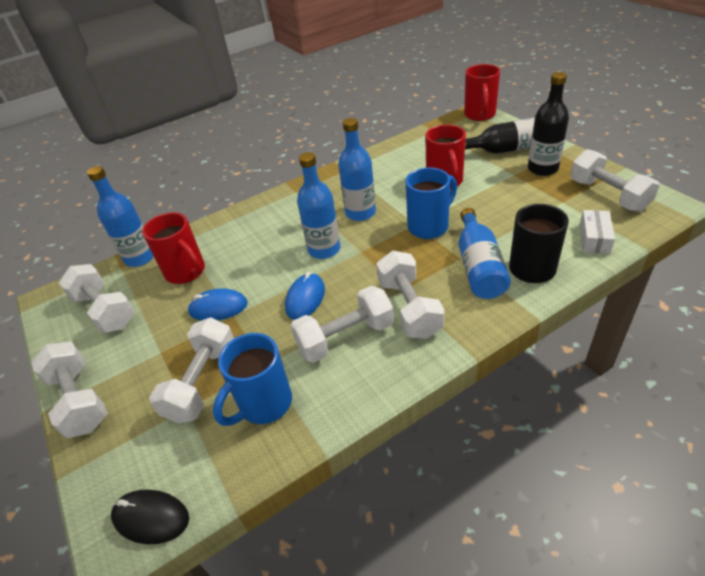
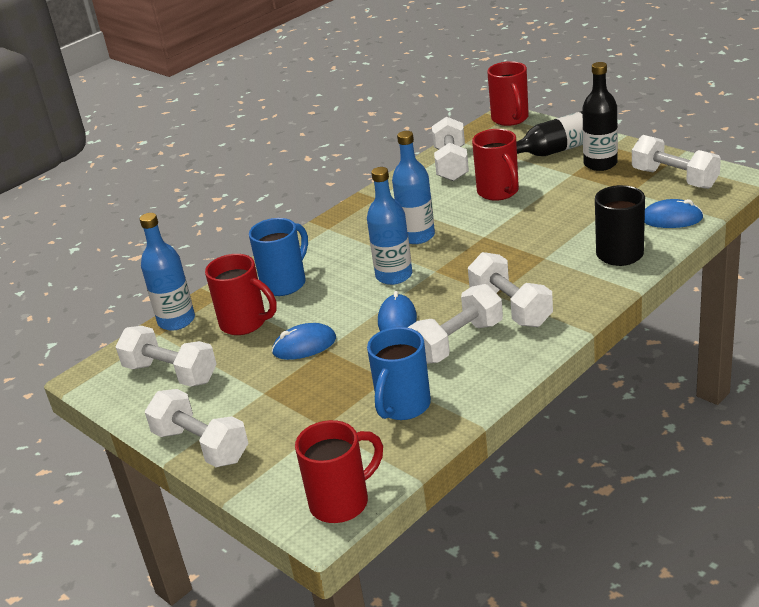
camera: 15 degrees left, 10 degrees down
black mouse [111,490,189,544] -> red mug [295,420,383,523]
white dumbbell [149,317,234,424] -> white dumbbell moved to [432,117,469,181]
blue mug [406,168,457,239] -> blue mug moved to [249,218,308,296]
blue bottle [458,208,511,299] -> none
white box [580,210,615,254] -> blue mouse [645,199,703,228]

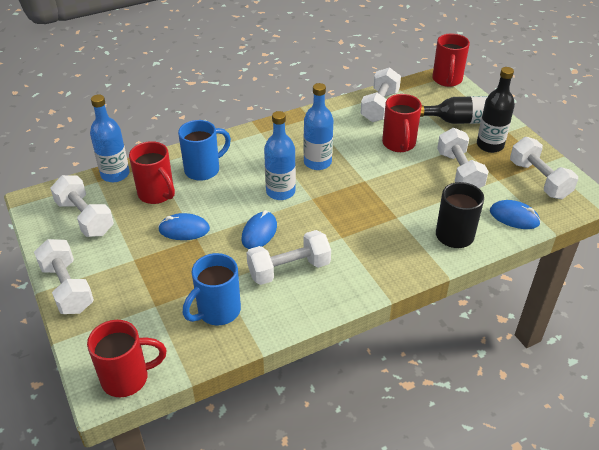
camera: 15 degrees right, 10 degrees up
white dumbbell [468,252,553,327] -> white dumbbell moved to [437,128,489,188]

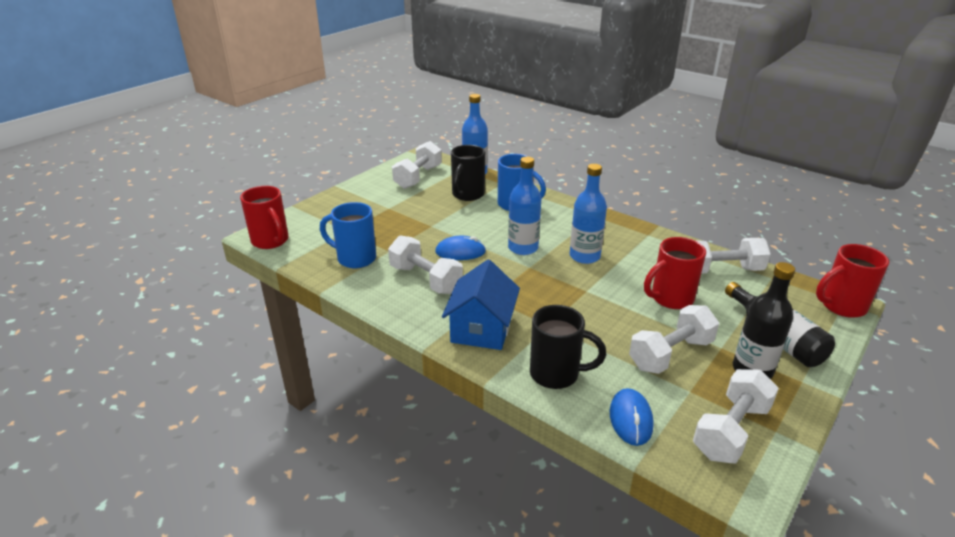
camera: 65 degrees right, 10 degrees down
white dumbbell [34,239,94,314] -> none
red mug [129,141,175,204] -> black mug [451,145,485,201]
blue mouse [158,213,210,240] -> none
none -> blue house [442,260,520,350]

